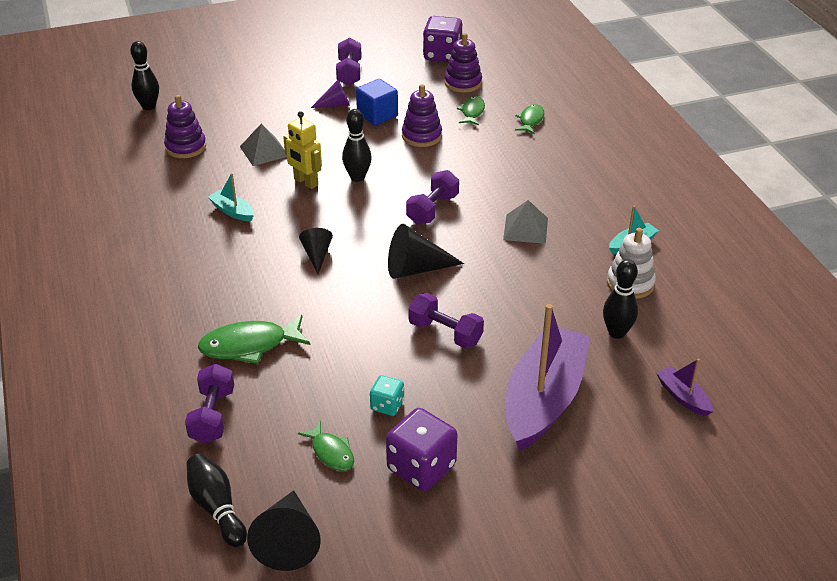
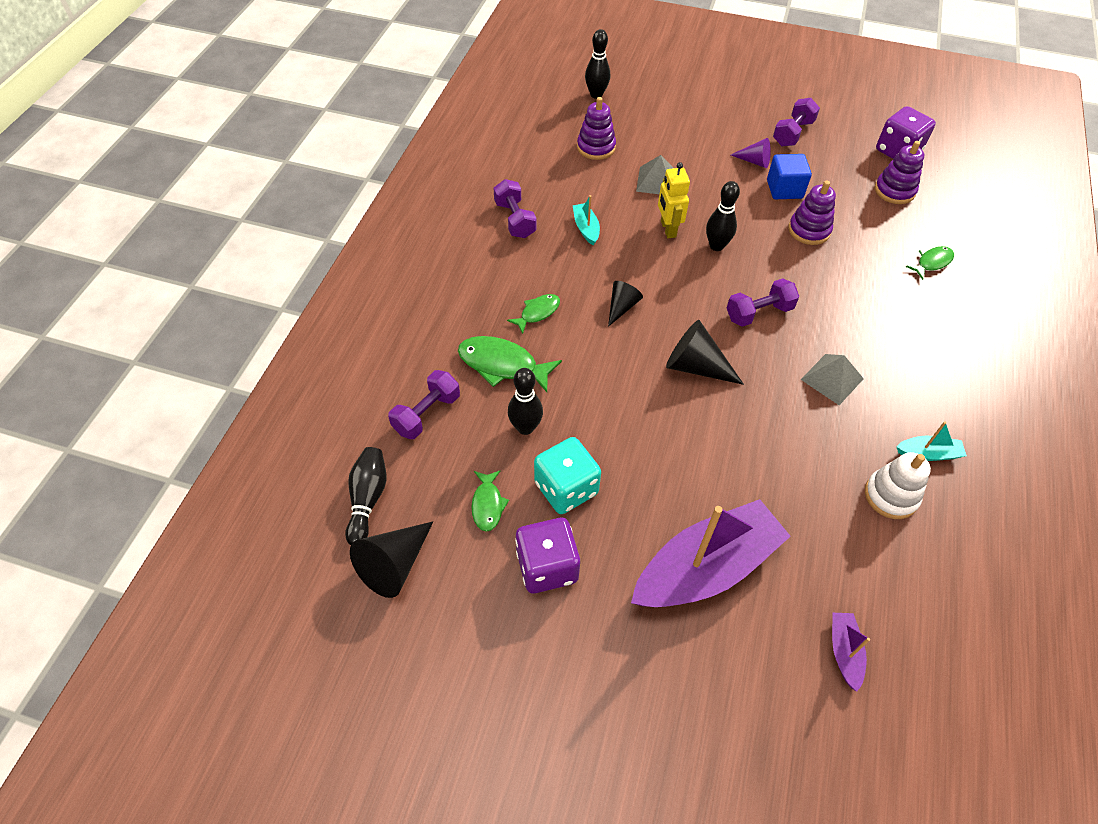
camera: 35 degrees right, 15 degrees up
turquoise dice [370,375,404,416] -> turquoise dice [534,437,601,514], size x1.83
purple dumbbell [409,293,484,348] -> purple dumbbell moved to [494,179,536,238]
green fish [457,96,485,125] -> green fish moved to [507,294,560,334]
black bowling pin [603,259,638,339] -> black bowling pin moved to [508,368,543,435]

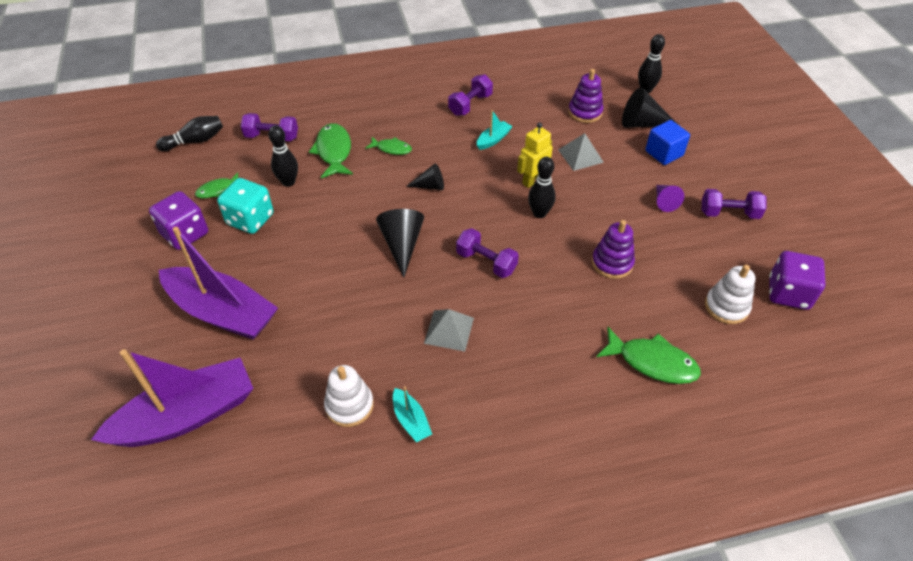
camera: 60 degrees right, 5 degrees down
black cone [350,522,433,598] -> black cone moved to [622,87,677,128]
blue cube [767,154,812,199] -> blue cube moved to [645,120,690,165]
purple boat [832,613,870,692] -> purple boat [91,349,254,447], size x2.36
purple stacking toy [875,141,924,204] -> white stacking toy [705,265,755,324]
green fish [906,246,954,280] -> green fish [596,327,701,384], size x1.69

